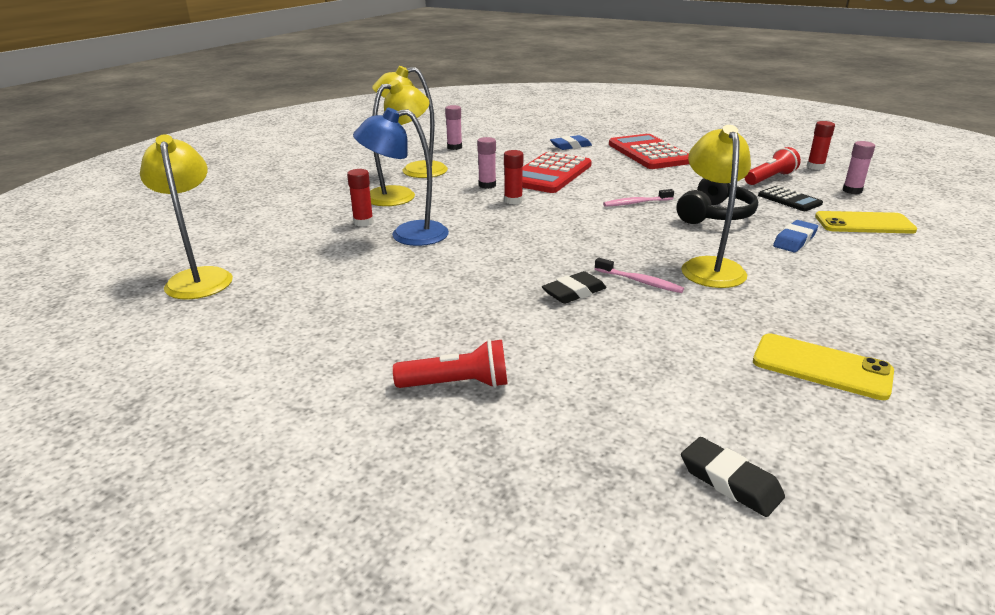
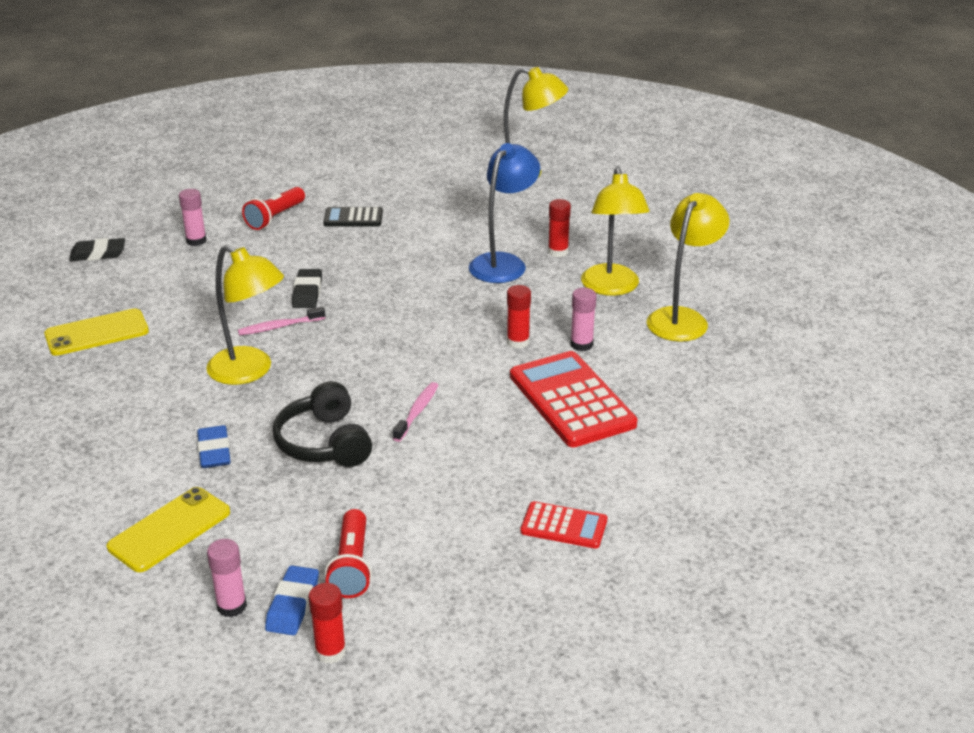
camera: 125 degrees right, 5 degrees up
pink glue stick [445,105,462,150] -> pink glue stick moved to [179,189,207,246]
blue eraser [550,135,592,150] -> blue eraser moved to [265,565,319,635]
red calculator [609,134,689,169] -> red calculator [520,501,607,549], size x0.53
black calculator [758,186,823,211] -> black calculator moved to [323,207,383,226]

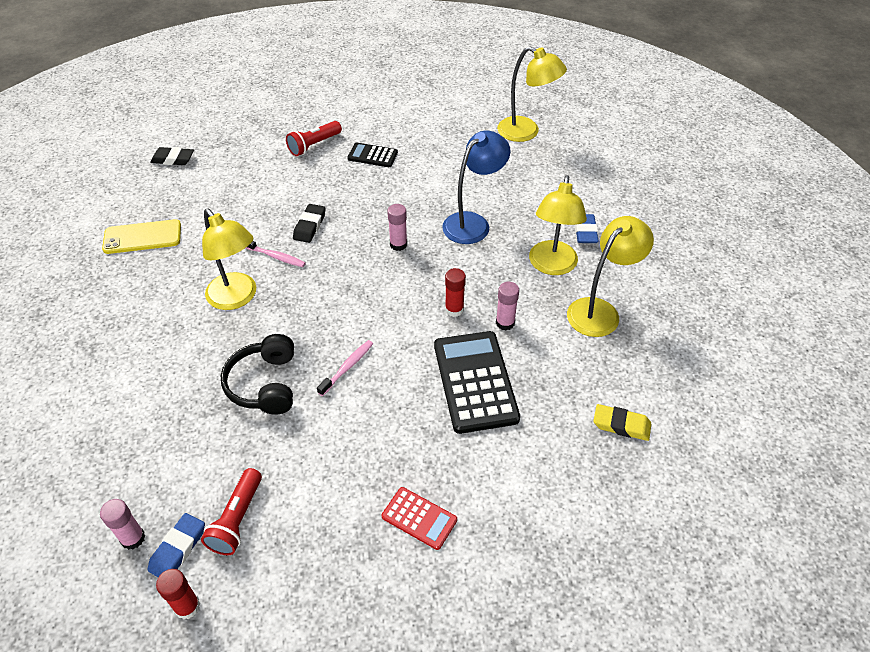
camera: 15 degrees right, 15 degrees up
yellow phone [106,487,230,572] -> none
pink glue stick [179,189,207,246] -> pink glue stick moved to [387,204,407,251]
blue eraser [197,425,231,468] -> blue eraser moved to [575,214,599,243]
pink toothbrush [238,307,325,335] -> pink toothbrush turned 150 degrees counterclockwise [246,241,306,267]
red calculator [510,351,637,447] -> black calculator [434,331,520,434]
red glue stick [548,199,571,257] -> none
none -> yellow eraser [593,404,651,441]

